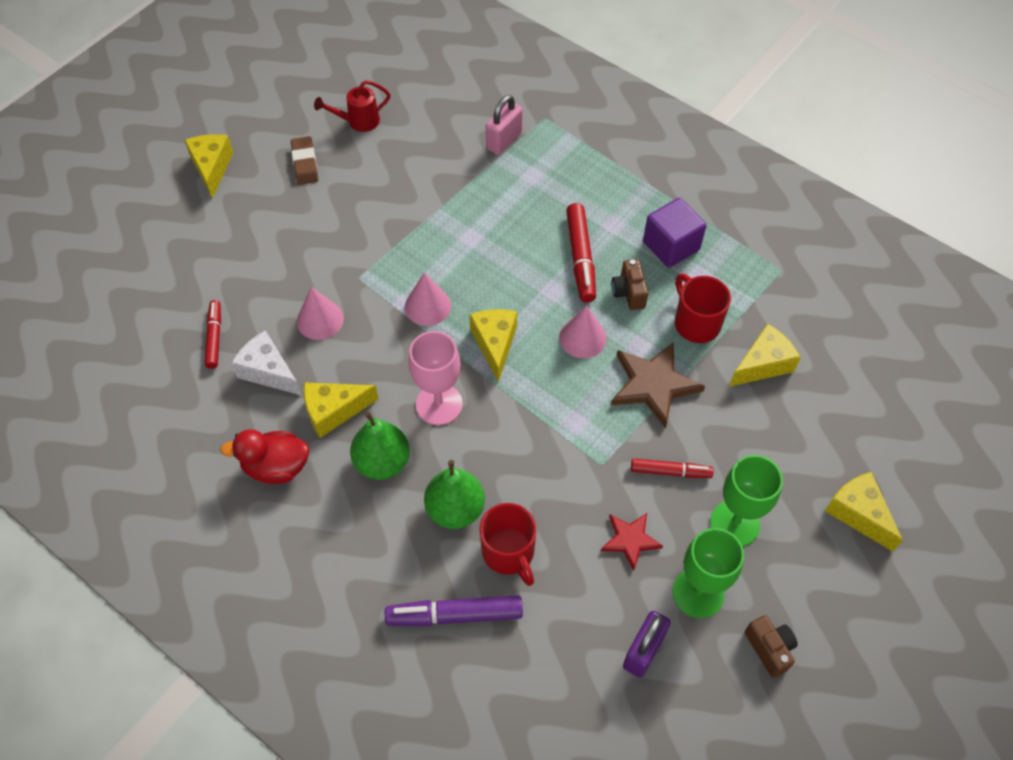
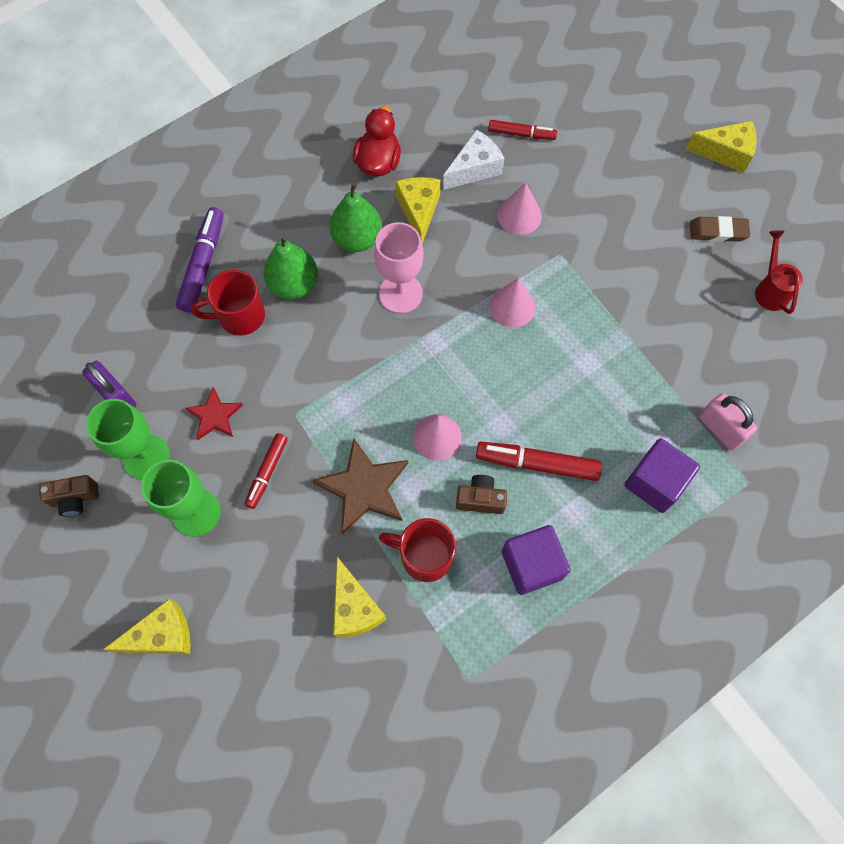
camera: 105 degrees right, 10 degrees up
yellow cheese [469,309,517,382] -> none
red mug [675,274,731,343] -> red mug turned 150 degrees counterclockwise [379,518,456,582]
none -> purple cube [624,438,700,513]

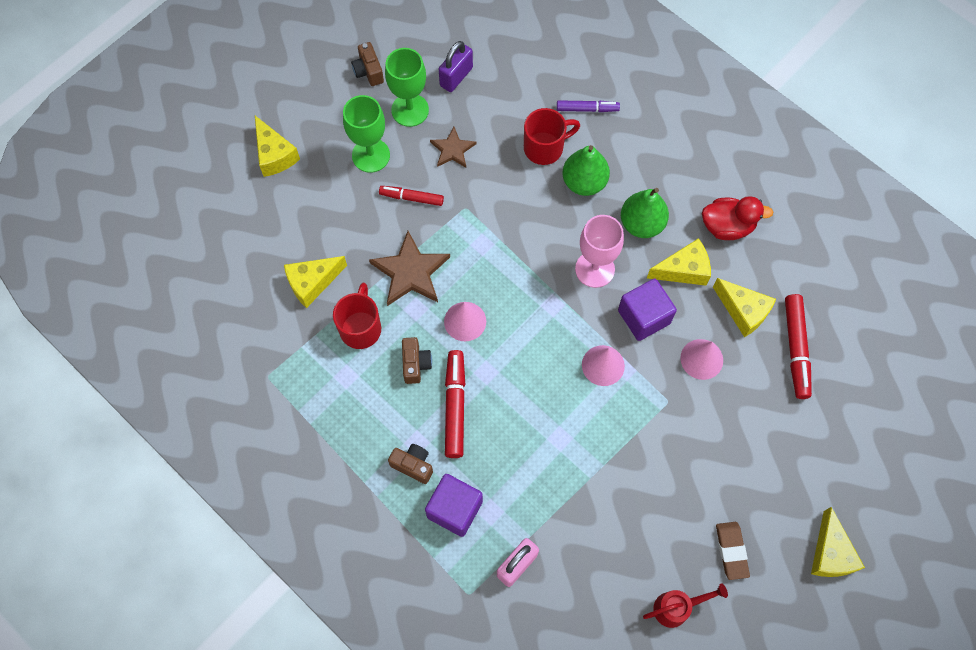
camera: 80 degrees right, 0 degrees up
purple marker [176,207,224,313] -> purple marker [557,100,620,112], size x0.64
red star [185,387,243,440] -> brown star [430,127,476,168]
red mug [191,269,265,336] -> red mug turned 90 degrees clockwise [524,108,580,165]
white cheese [443,129,505,190] -> yellow cheese [713,278,776,337]
red marker [488,120,557,140] -> red marker [785,294,812,399], size x1.56
purple cube [502,525,570,595] -> purple cube moved to [618,279,677,341]
none -> brown camera [388,444,433,484]

